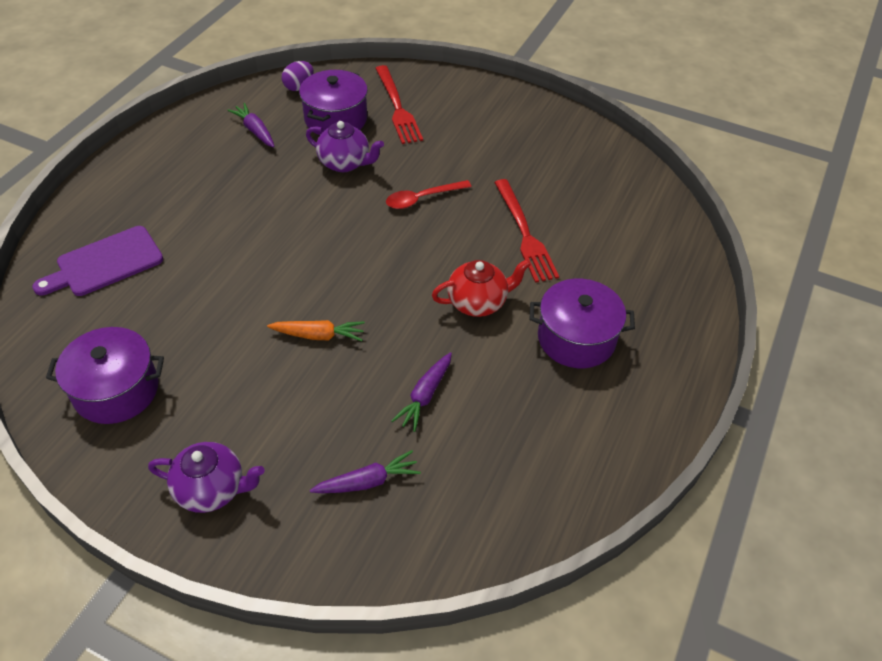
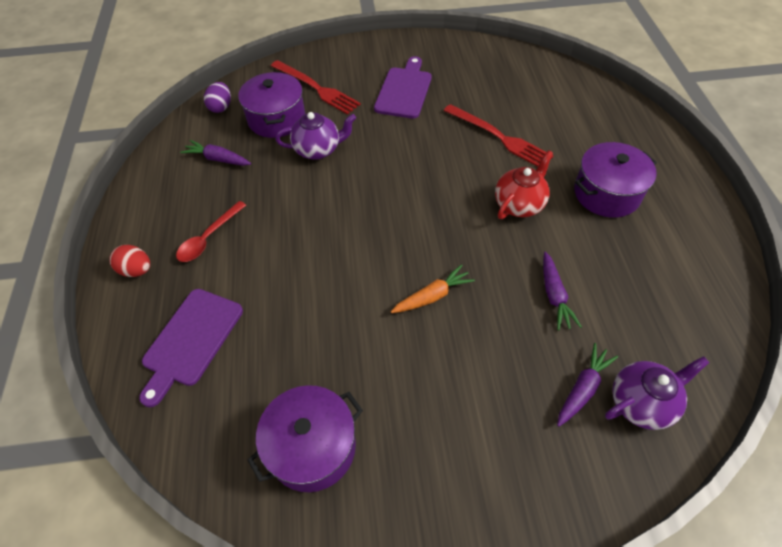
camera: 30 degrees left, 5 degrees up
purple teapot [148,442,265,513] -> purple teapot moved to [605,356,710,430]
red spoon [386,180,472,209] -> red spoon moved to [176,201,246,262]
none -> red egg [109,245,150,277]
none -> purple cutting board [374,56,432,119]

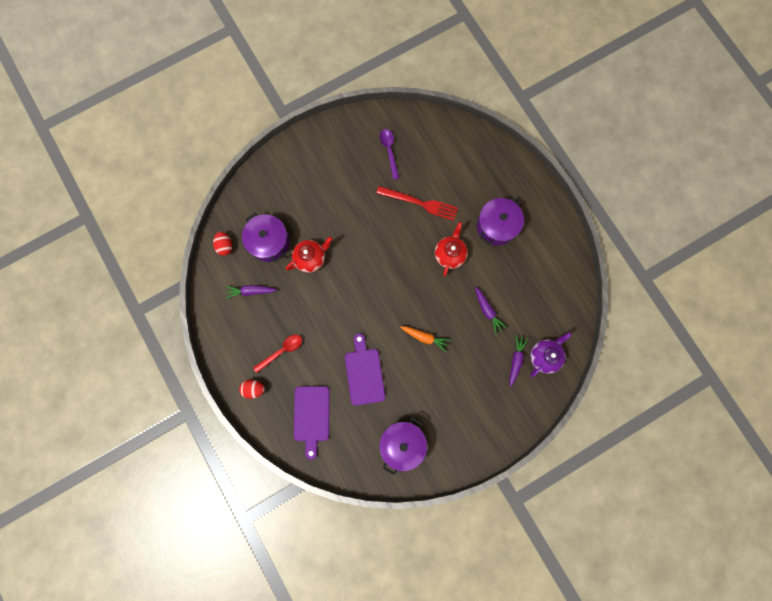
camera: 25 degrees left, 25 degrees up
red spoon [176,201,246,262] -> red spoon turned 135 degrees counterclockwise [253,335,302,373]
purple egg [204,82,231,113] -> red egg [213,232,232,256]
red fork [271,60,361,115] -> none
purple teapot [276,112,356,160] -> red teapot [286,237,332,273]
purple cutting board [374,56,432,119] -> purple cutting board moved to [345,333,385,406]
orange carrot [391,264,475,313] -> orange carrot turned 75 degrees clockwise [400,326,451,352]
none -> purple spoon [380,129,399,180]

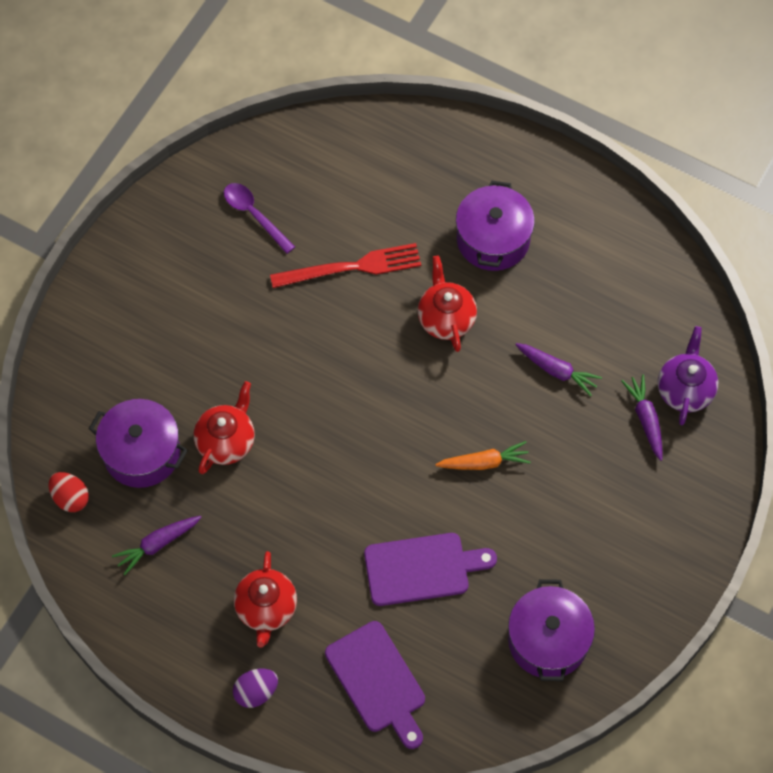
camera: 30 degrees left, 15 degrees down
red egg [239,380,265,399] -> purple egg [233,669,278,708]
red spoon [253,335,302,373] -> red teapot [234,551,297,647]
purple cutting board [345,333,385,406] -> purple cutting board turned 120 degrees clockwise [364,533,497,606]

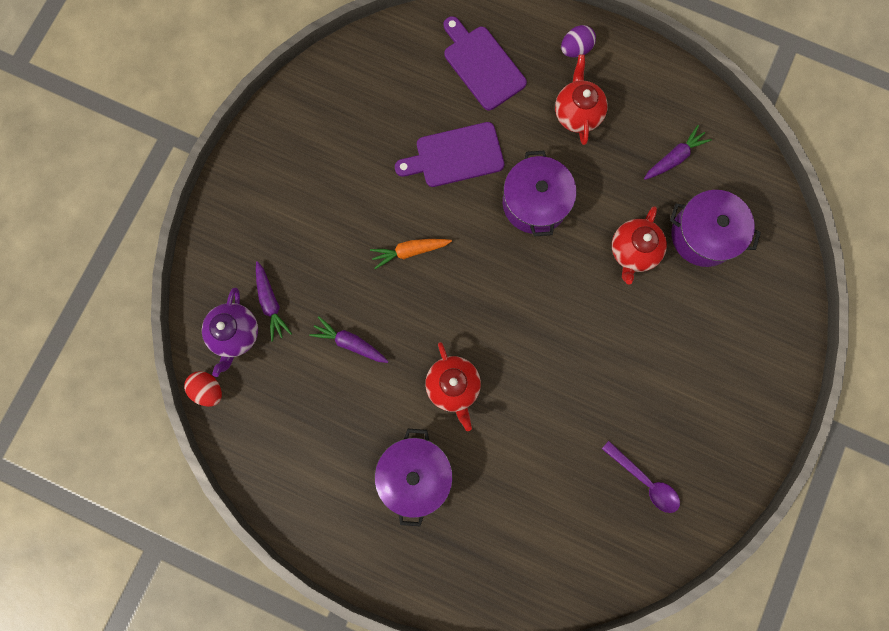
camera: 175 degrees right, 15 degrees up
red egg [49,472,89,512] -> red egg moved to [184,371,222,407]
red fork [270,243,421,288] -> none
purple pot [508,579,595,681] -> purple pot moved to [503,151,576,236]

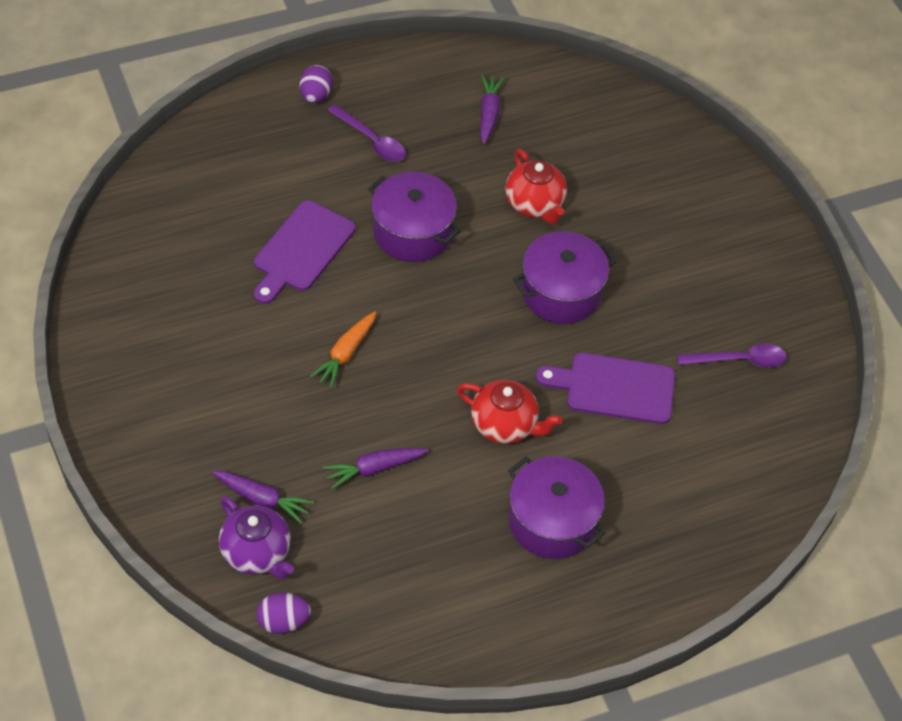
camera: 50 degrees left, 25 degrees down
red egg [184,371,222,407] -> purple egg [256,593,311,634]
purple cutting board [444,16,527,110] -> purple cutting board moved to [536,353,675,424]
red teapot [555,54,608,145] -> purple spoon [327,104,406,162]
purple pot [670,190,761,267] -> purple pot moved to [513,231,617,324]

